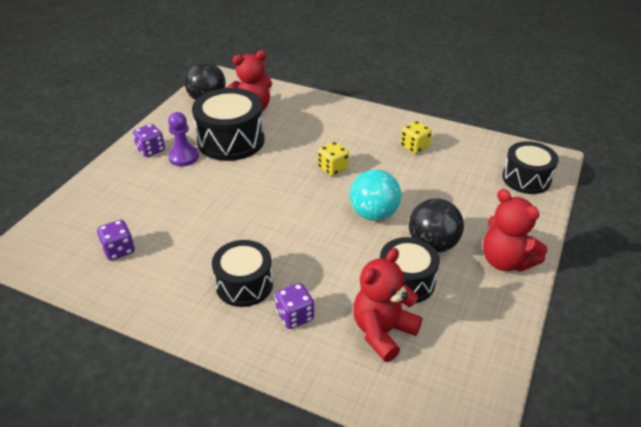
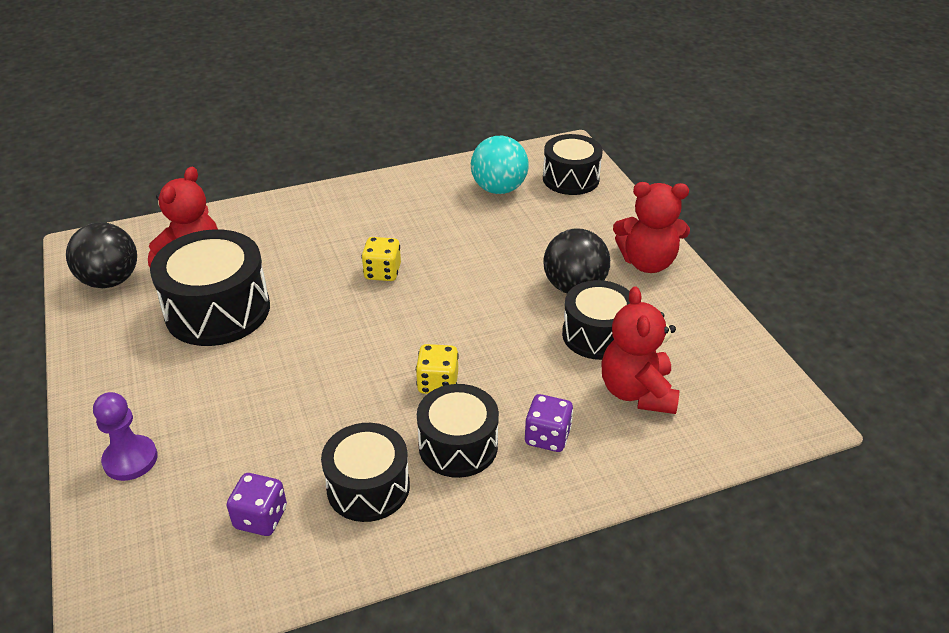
camera: 45 degrees left, 0 degrees up
purple dice [133,124,165,157] -> none
purple pawn [168,112,199,166] -> purple pawn moved to [93,392,158,481]
turquoise ball [350,169,401,221] -> turquoise ball moved to [471,136,529,194]
yellow dice [400,121,432,154] -> yellow dice moved to [416,344,459,394]
none -> black drum [321,423,410,522]

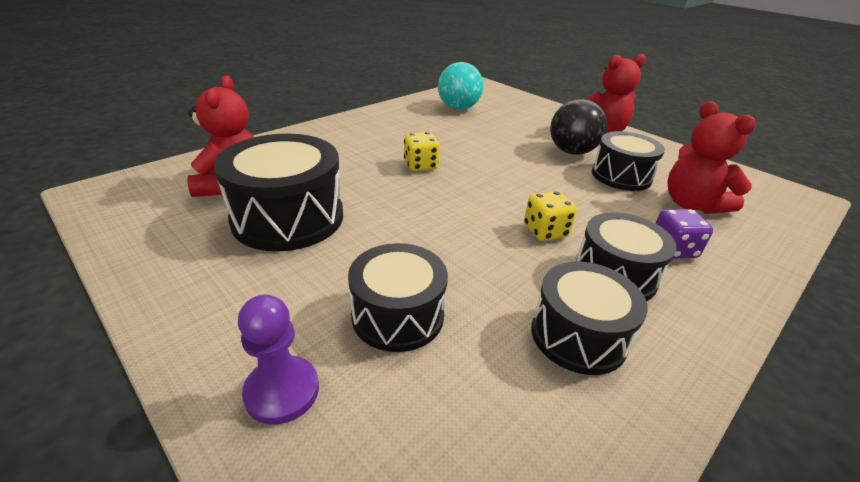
camera: 25 degrees left, 5 degrees down
black ball [66,222,137,288] -> none
purple dice [227,473,287,536] -> none
black drum [543,134,603,195] -> black drum moved to [348,243,448,352]

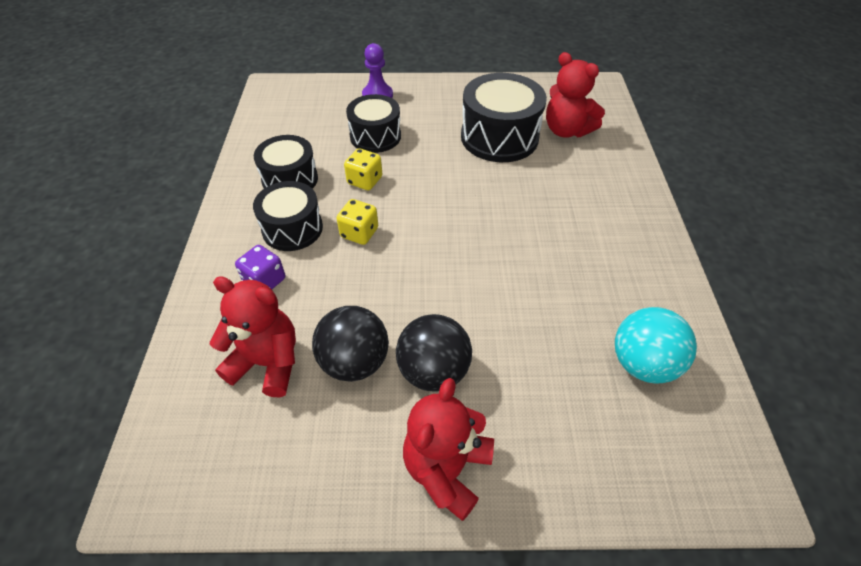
camera: 135 degrees right, 15 degrees up
yellow dice [404,132,440,171] -> yellow dice moved to [344,148,382,190]
black drum [592,131,665,191] -> black ball [312,306,389,382]

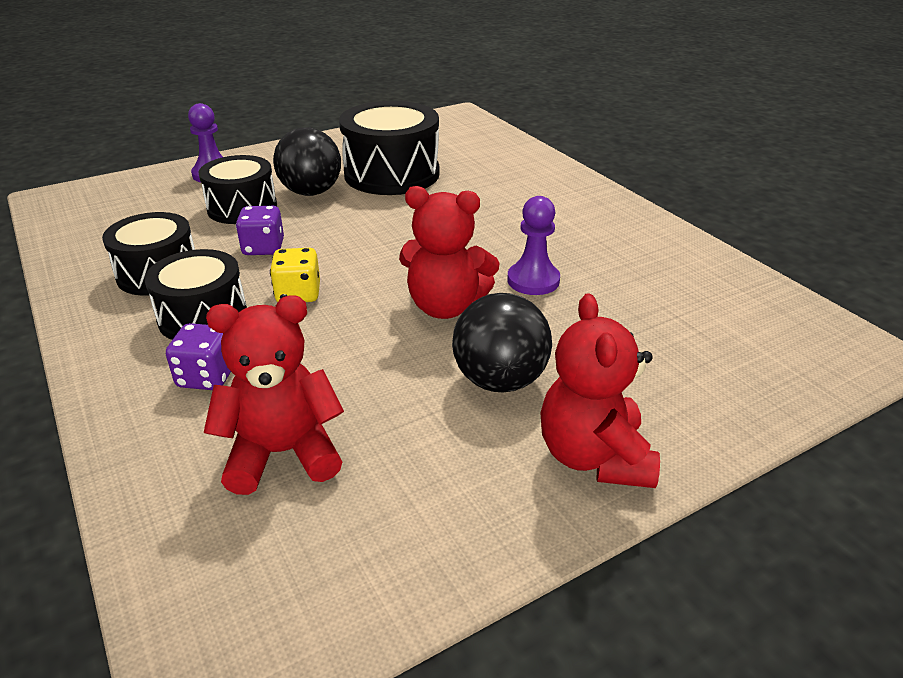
camera: 30 degrees left, 15 degrees down
black ball [312,306,389,382] -> black ball moved to [273,127,341,196]
yellow dice [344,148,382,190] -> purple dice [236,206,284,255]
red teddy bear [546,52,605,138] -> red teddy bear moved to [399,186,500,319]
turquoise ball [615,307,697,384] -> none
none -> purple pawn [507,196,560,295]

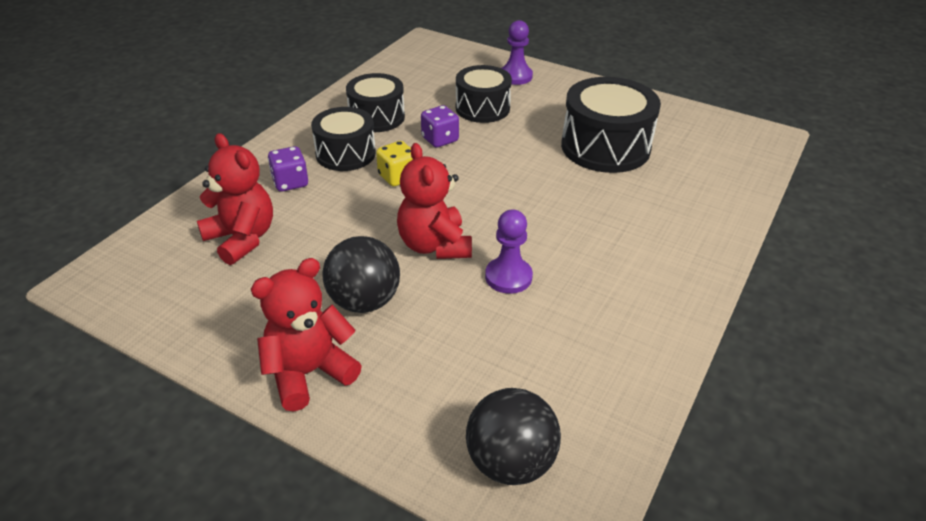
camera: 60 degrees right, 5 degrees up
black ball [273,127,341,196] -> black ball moved to [466,388,561,485]

